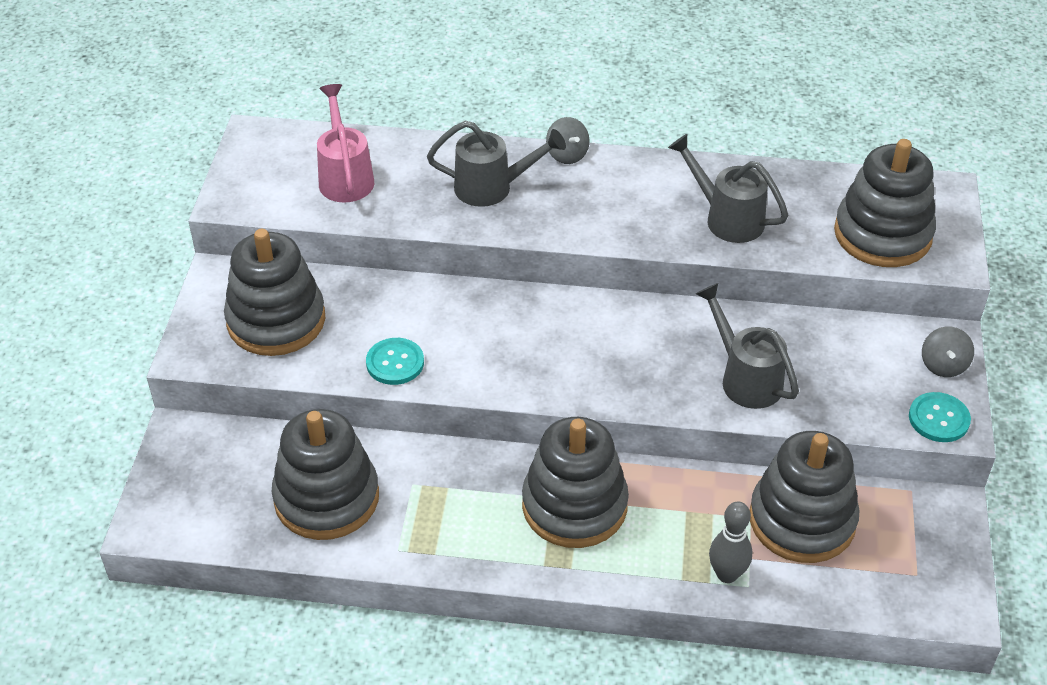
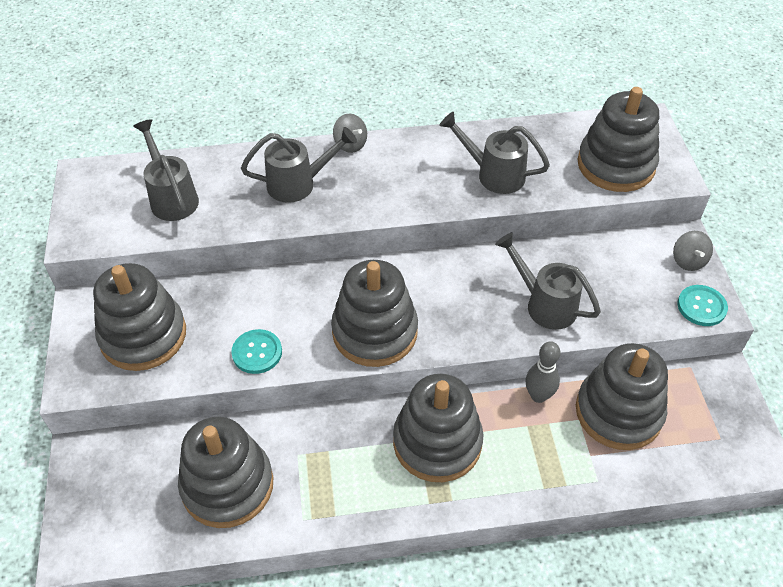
camera: 15 degrees left, 5 degrees up
pink watering can [317,84,374,202] -> grey watering can [133,119,199,221]
grey bowling pin [709,501,752,583] -> grey bowling pin moved to [526,341,560,403]
none -> grey stacking toy [331,260,418,367]

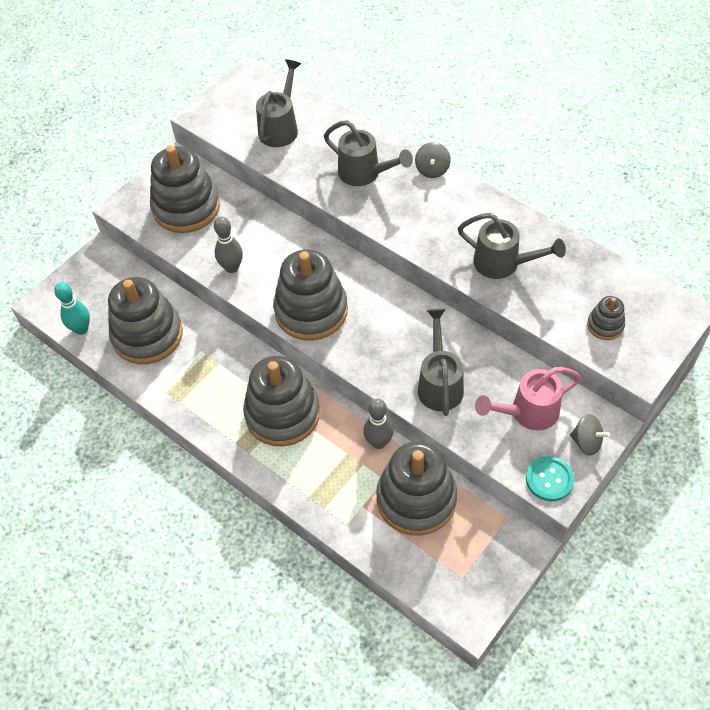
camera: 50 degrees right, 5 degrees up
turquoise button [232,329,282,374] -> grey bowling pin [214,216,243,273]
grey watering can [439,112,550,194] -> grey watering can turned 135 degrees clockwise [458,213,566,279]
grey stacking toy [577,87,659,192] -> grey stacking toy [587,296,625,340], size x0.46
grey spinning top [673,231,713,271] -> grey spinning top turned 105 degrees counterclockwise [570,414,610,455]
none -> turquoise bowling pin [54,282,90,335]
none -> pink watering can [475,367,581,431]

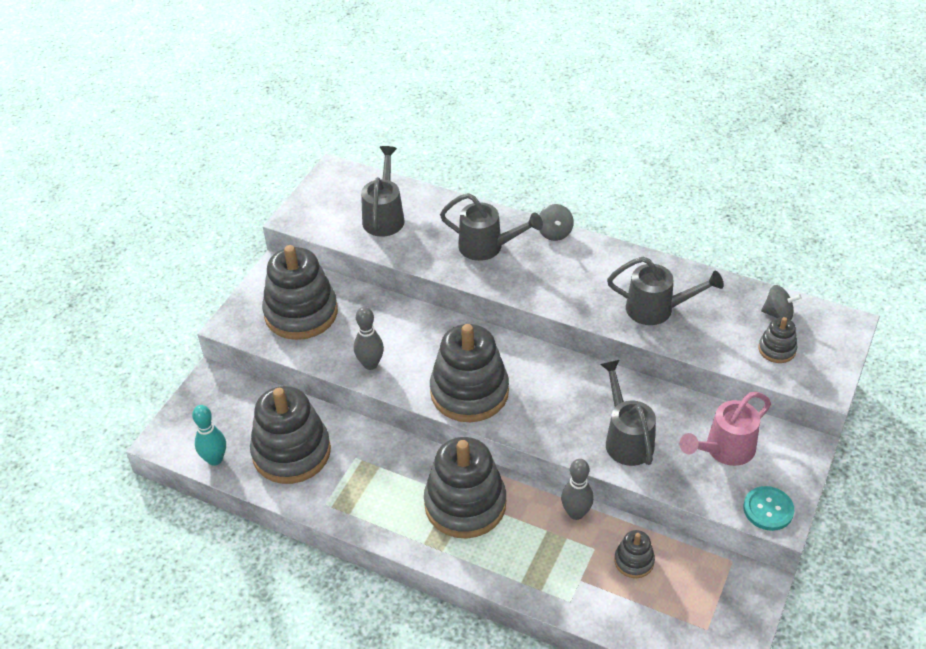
camera: 15 degrees left, 10 degrees down
grey stacking toy [376,441,457,536] -> grey stacking toy [614,530,655,578], size x0.46
grey spinning top [570,414,610,455] -> grey spinning top moved to [761,285,802,320]

